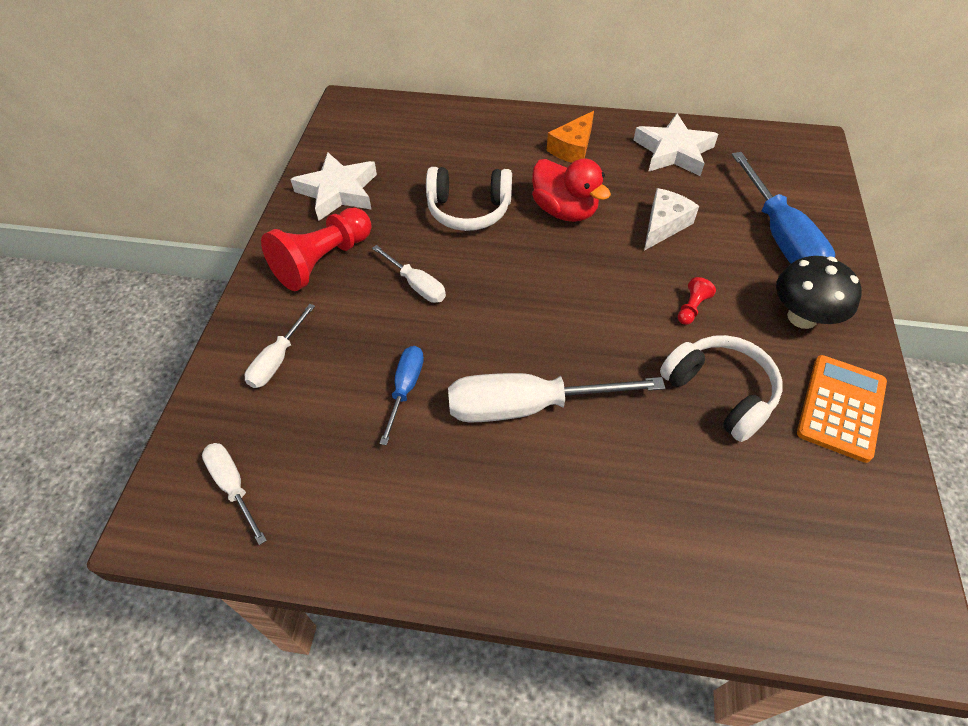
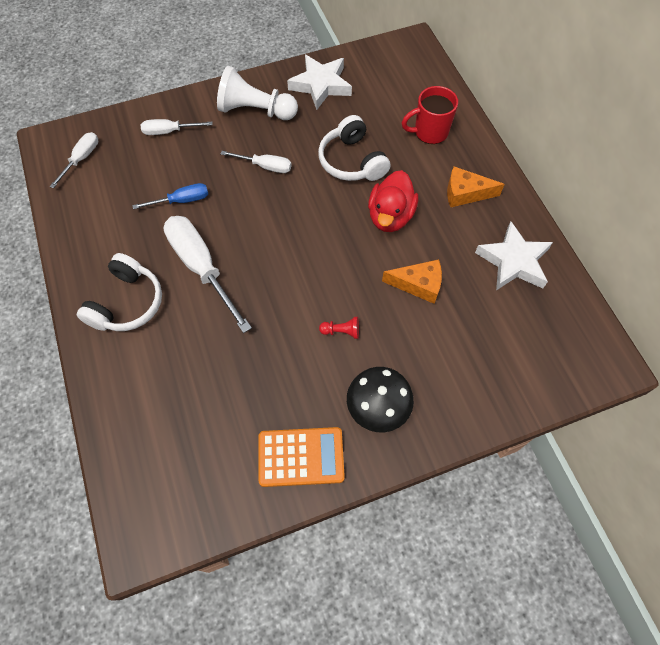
camera: 60 degrees right, 10 degrees up
red pawn [261,207,372,291] -> white pawn [217,66,298,120]
white screwdriver [372,245,446,303] -> white screwdriver turned 90 degrees counterclockwise [220,151,292,173]
white cheese [644,188,699,251] -> orange cheese [382,259,442,304]
white headphones [660,335,783,442] -> white headphones moved to [77,253,162,331]
blue screwdriver [732,152,835,264] -> none
none -> red mug [402,86,458,144]

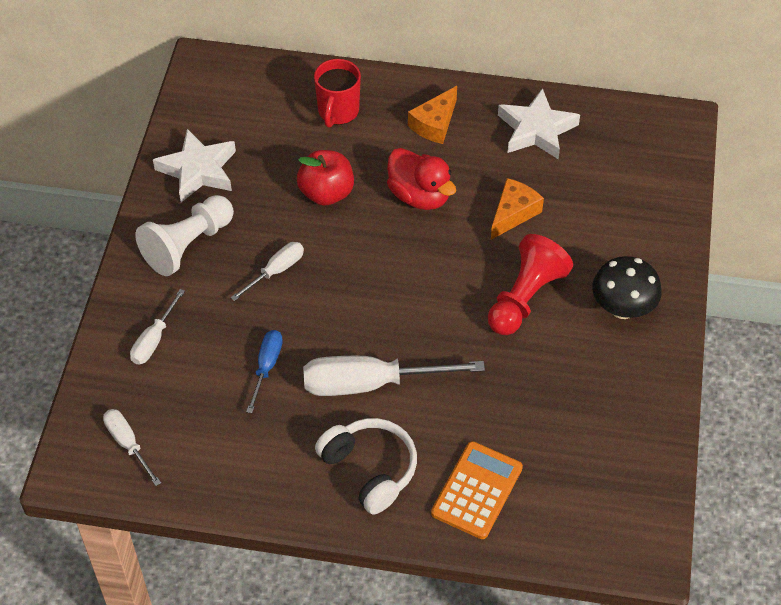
camera: 60 degrees left, 10 degrees down
orange calculator [259,427,345,487] -> orange calculator moved to [431,441,523,539]
white headphones [318,115,391,181] -> red apple [297,150,354,206]
red pawn [319,317,359,339] -> red pawn [488,234,573,335], size x2.34

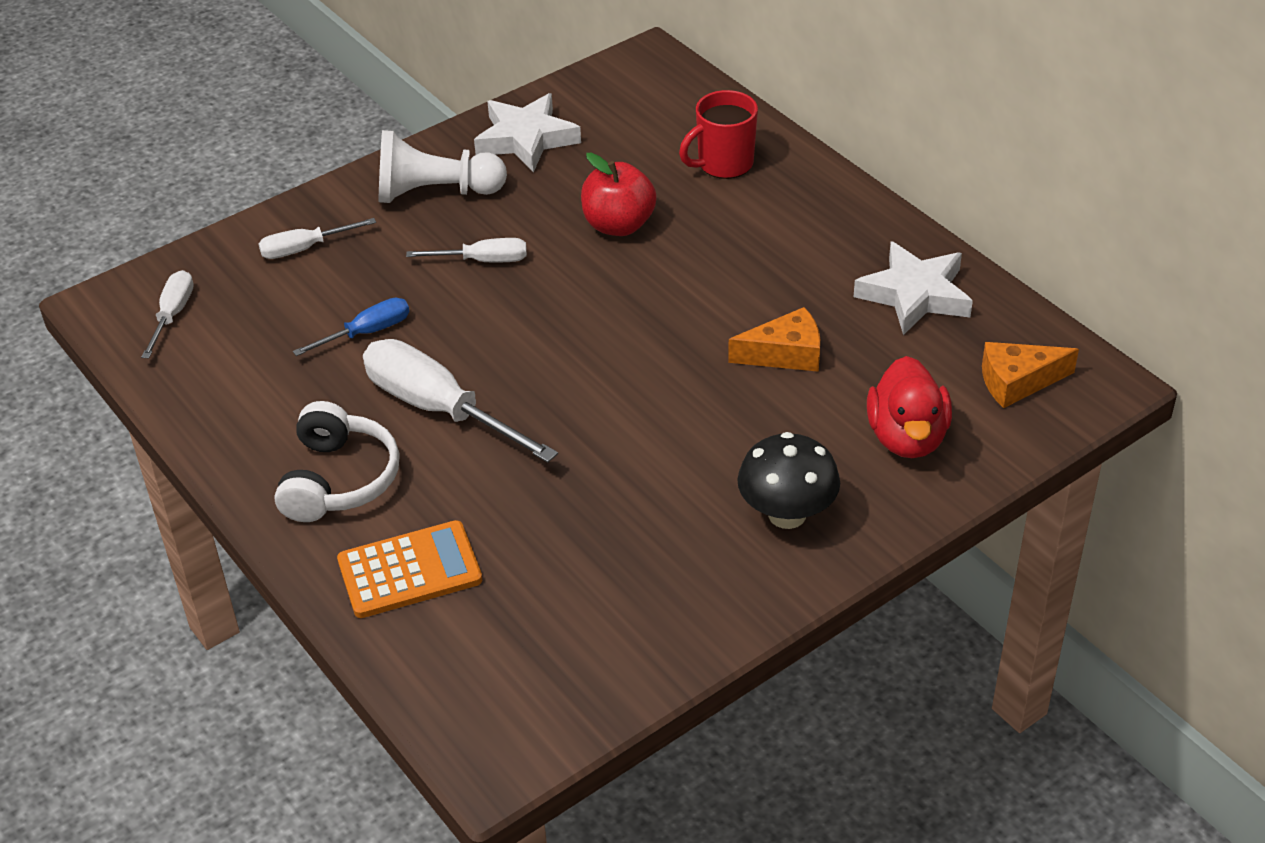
camera: 45 degrees right, 10 degrees down
red duck [387,148,456,210] -> red duck moved to [867,356,952,458]
orange cheese [408,86,457,144] -> orange cheese moved to [982,342,1079,408]
red pawn [488,234,573,335] -> none

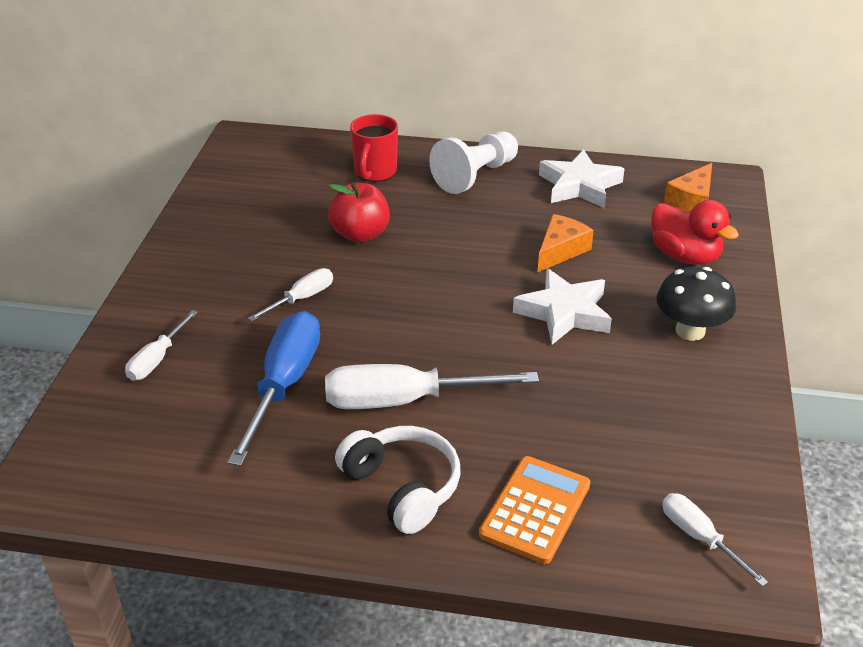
camera: 45 degrees left, 5 degrees down
white screwdriver [141,270,194,358] -> white screwdriver moved to [662,493,768,587]
blue screwdriver [293,298,409,356] -> blue screwdriver [227,311,320,466], size x1.86
white pawn [379,130,507,203] -> white pawn moved to [429,131,518,194]
white star [474,93,581,173] -> white star moved to [513,268,612,345]

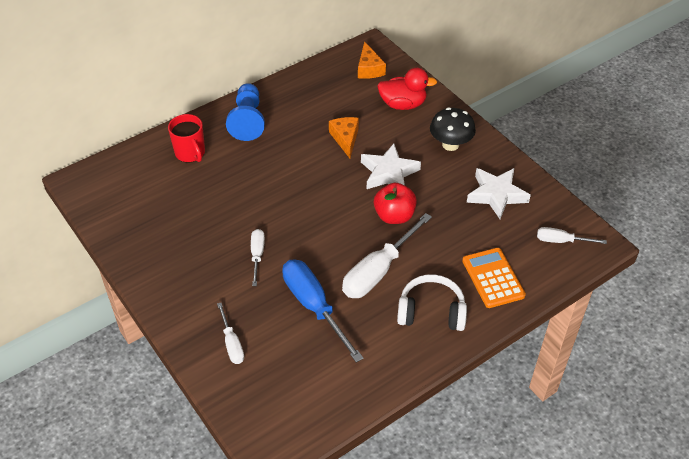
camera: 45 degrees left, 10 degrees up
red apple [328,182,390,243] -> red apple moved to [374,183,417,224]
white pawn [429,131,518,194] -> blue pawn [226,83,265,141]
white star [539,149,624,208] -> white star moved to [467,168,531,219]

